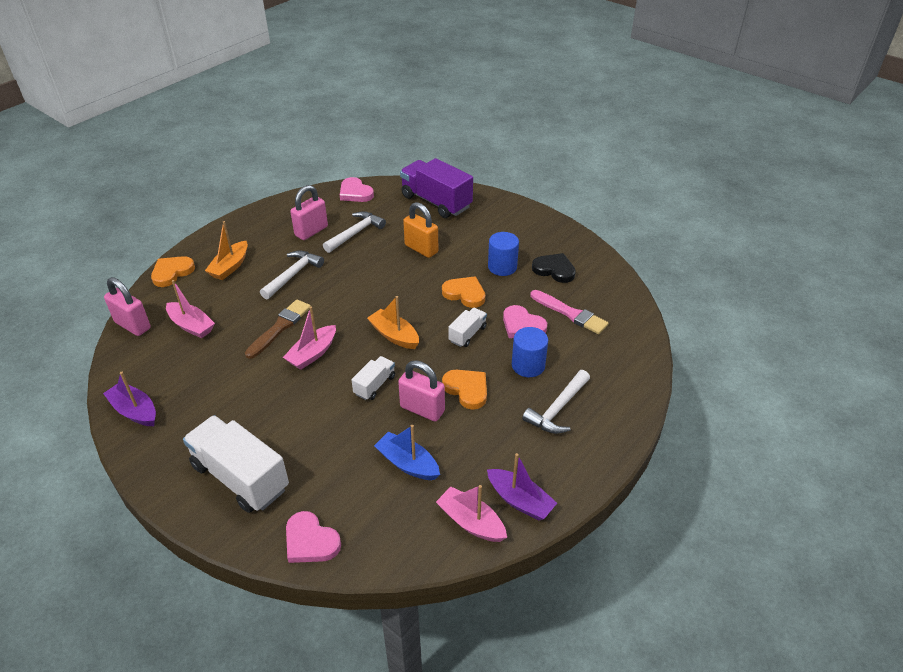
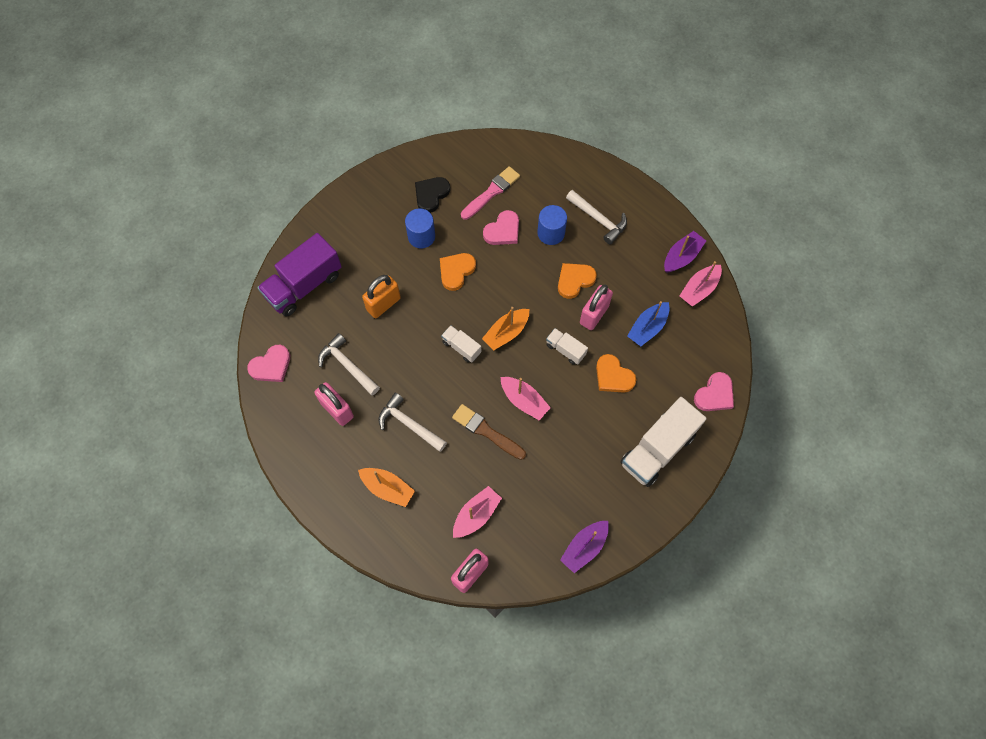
camera: 85 degrees left, 25 degrees up
orange heart [151,256,195,287] -> orange heart moved to [596,354,636,393]
white truck [449,308,487,347] -> white truck moved to [441,325,481,363]

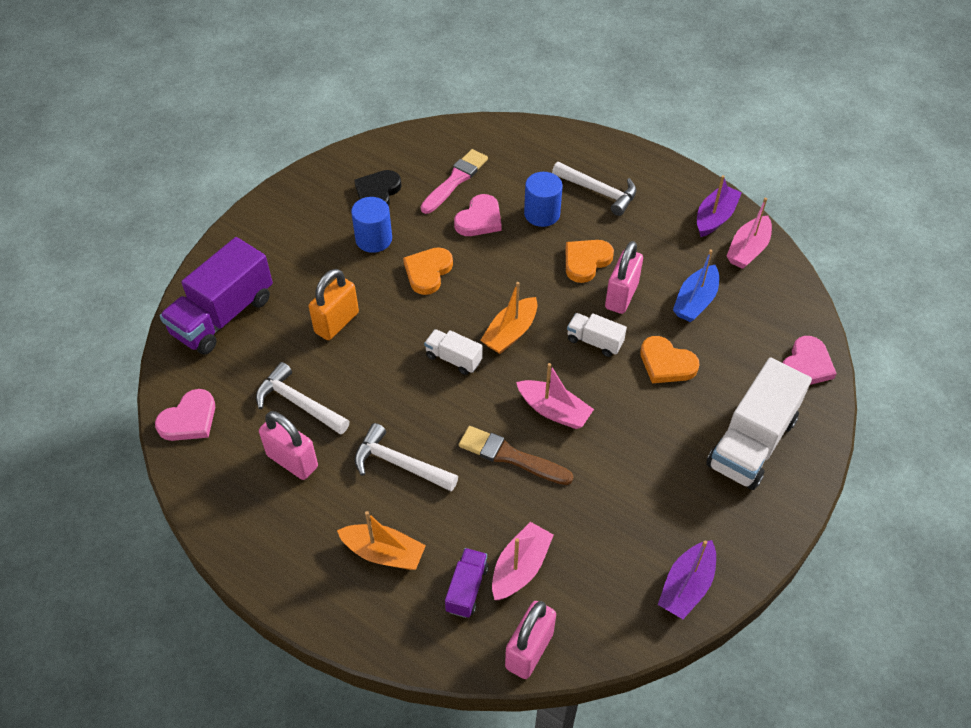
camera: 10 degrees left, 15 degrees down
none -> purple truck [445,548,489,618]

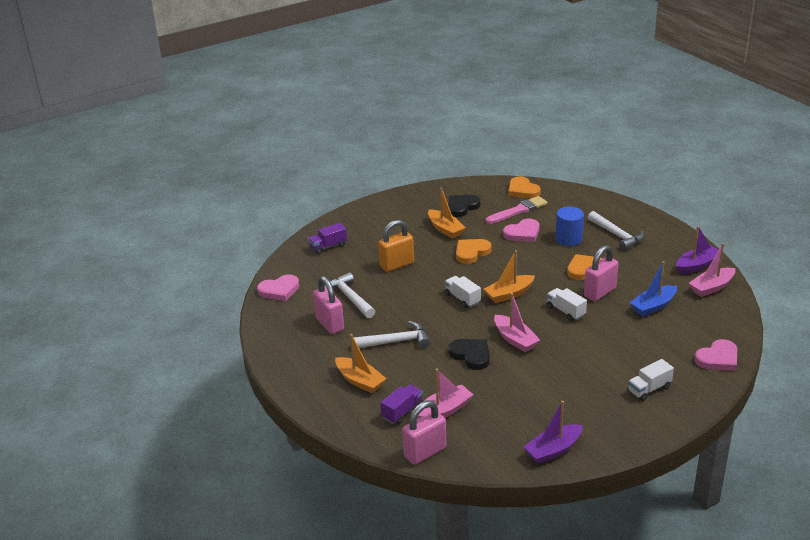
camera: 25 degrees right, 20 degrees down
purple truck [160,237,273,355] -> purple truck [308,223,347,254], size x0.49
blue cylinder [351,197,392,253] -> orange boat [428,187,465,239]
white hammer [354,423,458,491] -> white hammer turned 120 degrees clockwise [354,321,430,348]
brown brush [459,426,573,485] -> black heart [448,339,490,370]
orange heart [640,336,699,383] -> orange heart moved to [508,176,541,199]
white truck [706,358,812,490] -> white truck [628,359,674,401], size x0.49

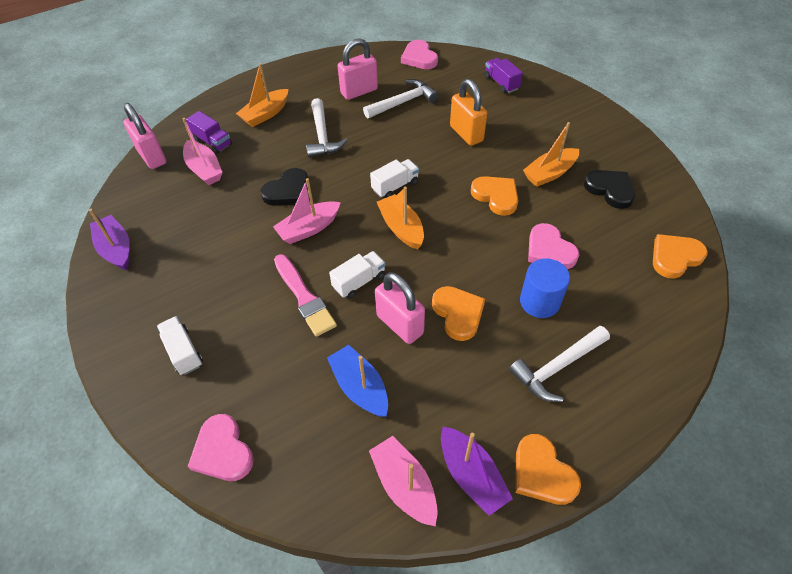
camera: 90 degrees right, 20 degrees up
pink brush [486,196,548,224] -> pink brush moved to [274,254,337,337]
none -> orange heart [515,434,581,505]

